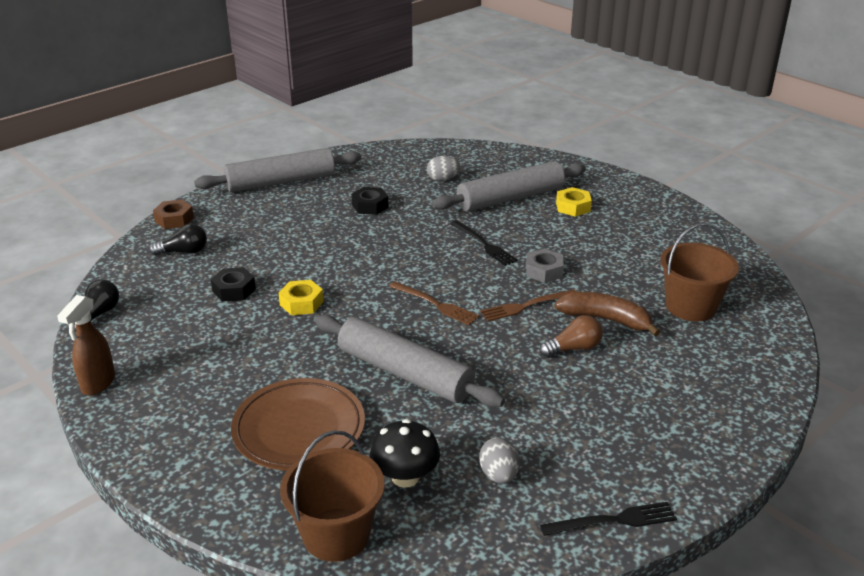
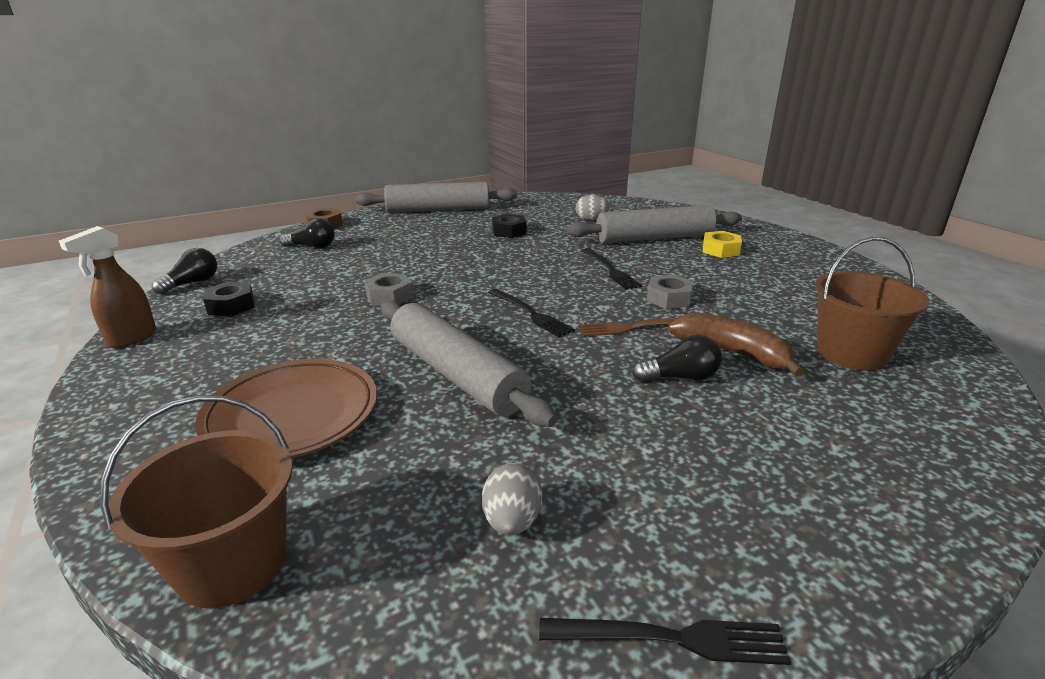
camera: 15 degrees right, 5 degrees down
black nut [211,267,256,302] -> black nut moved to [203,282,254,317]
yellow nut [279,280,324,315] -> grey nut [365,273,413,306]
black mushroom [370,419,440,488] -> none
brown fork [389,281,479,325] -> black fork [488,289,575,337]
brown light bulb [539,315,603,357] -> black light bulb [632,335,722,382]

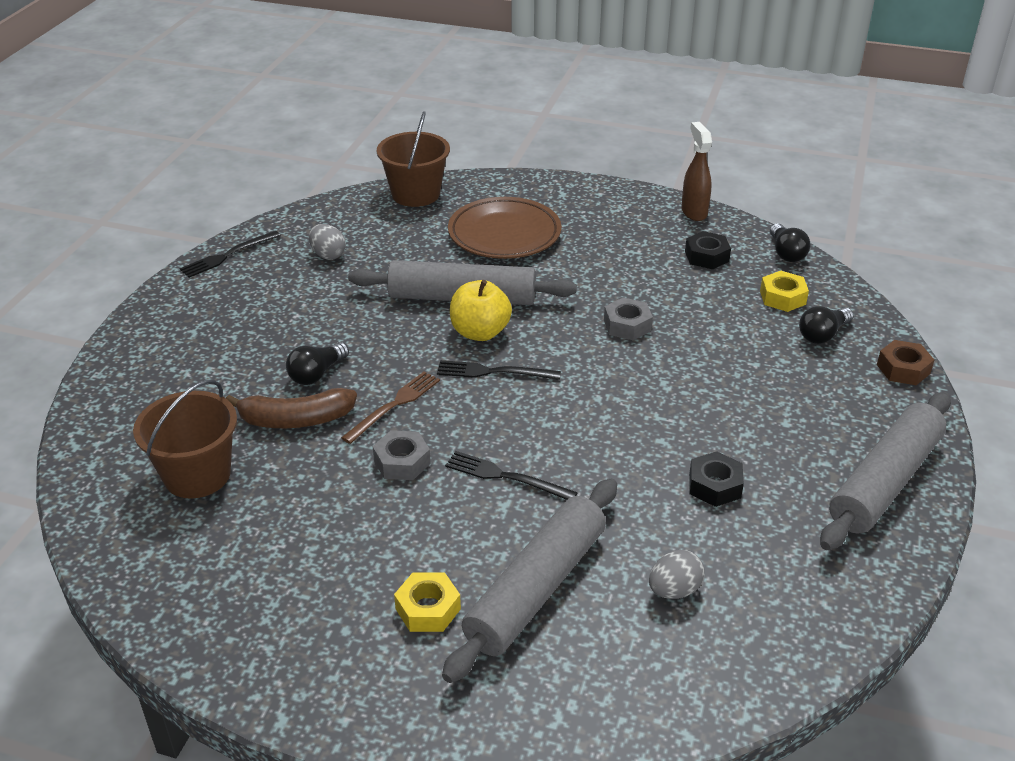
camera: 135 degrees right, 10 degrees up
none -> yellow apple [450,280,512,341]
none -> yellow nut [760,271,809,312]

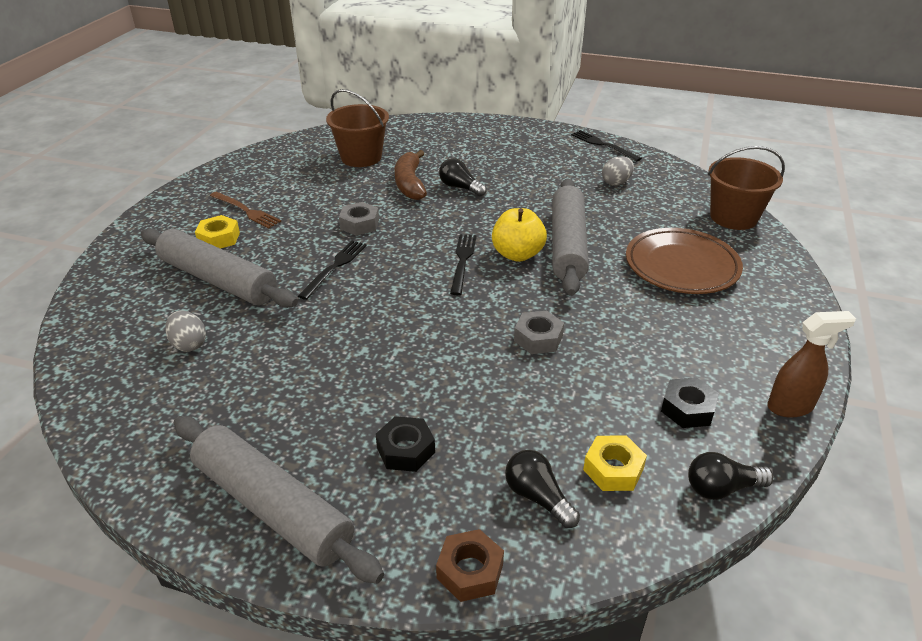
camera: 90 degrees right, 0 degrees up
brown fork [341,371,440,444] -> brown fork moved to [210,191,281,228]
black nut [689,451,744,507] -> black nut moved to [375,416,435,472]

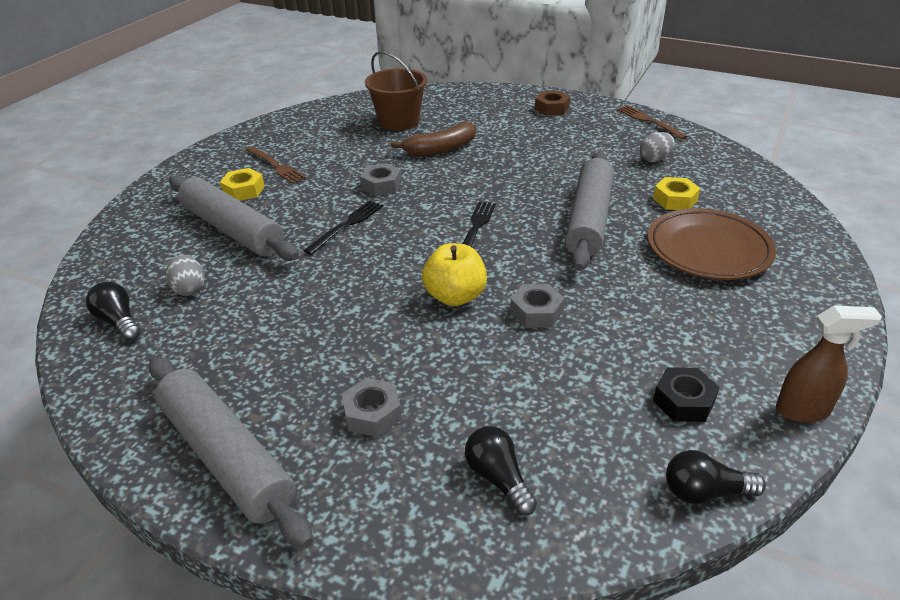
camera: 10 degrees right, 0 degrees up
black nut [375,416,435,472] -> grey nut [342,378,402,437]
brown banana [395,150,427,200] -> brown banana turned 120 degrees counterclockwise [391,122,476,156]
brown nut [436,529,504,602] -> brown nut moved to [535,91,570,116]
black light bulb [439,158,487,197] -> black light bulb moved to [86,282,141,341]
yellow apple [492,208,547,262] -> yellow apple moved to [422,243,487,306]
black fork [571,130,642,161] -> brown fork [617,105,688,140]
yellow nut [583,435,647,491] -> yellow nut moved to [653,177,700,210]
brown bucket [708,146,785,230] -> none

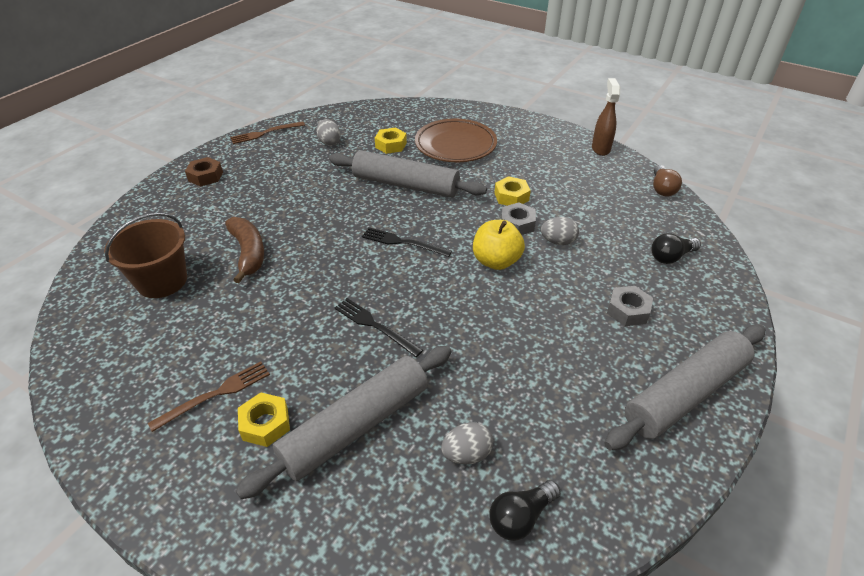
camera: 85 degrees left, 5 degrees up
grey nut [360,163,402,196] -> none
black nut [653,367,719,422] -> none
black light bulb [666,450,766,504] -> brown light bulb [653,165,682,196]
none -> yellow nut [494,176,531,206]
none -> grey egg [541,217,579,245]

